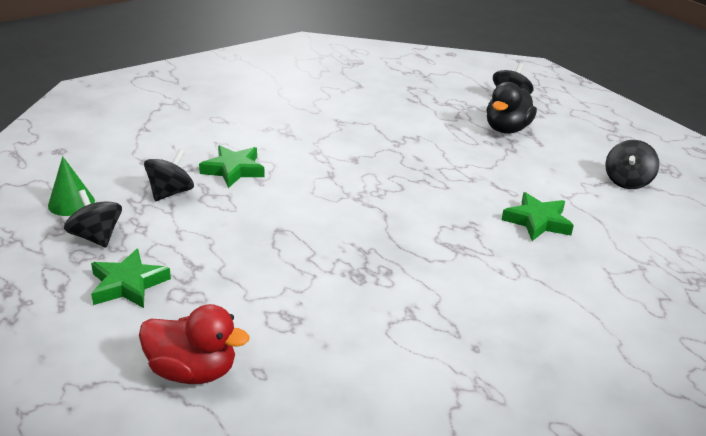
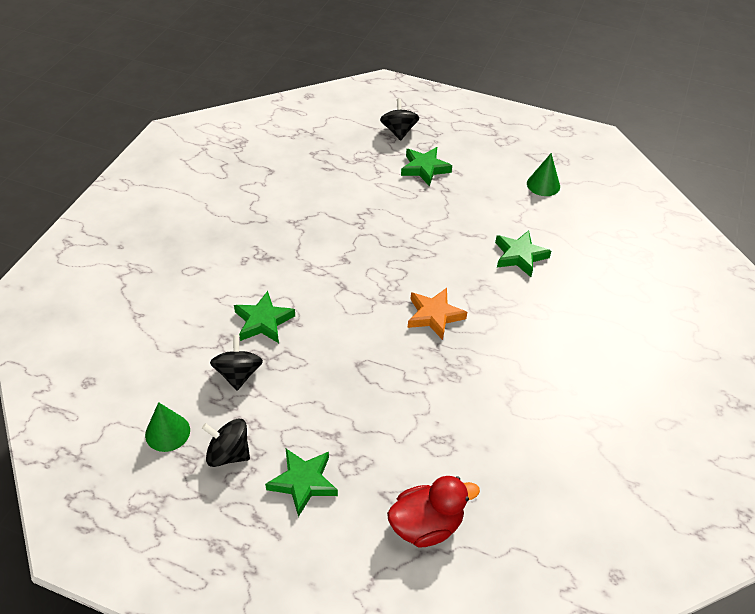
camera: 35 degrees left, 15 degrees up
black duck [486,82,537,134] -> green star [401,147,452,186]
black spinning top [605,140,659,189] -> green cone [527,153,560,196]
none -> orange star [408,288,467,340]

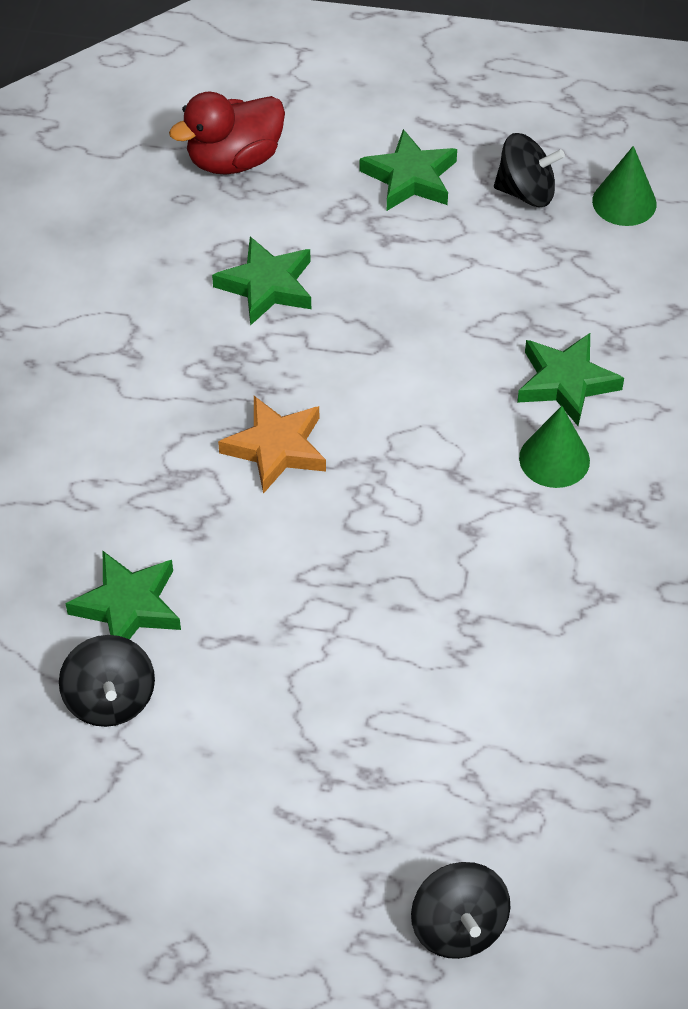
camera: 170 degrees right, 5 degrees up
black spinning top [210,335,263,390] -> black spinning top moved to [59,635,155,727]
green star [401,147,452,186] -> green star moved to [212,236,311,326]
green cone [527,153,560,196] -> green cone moved to [519,406,590,488]

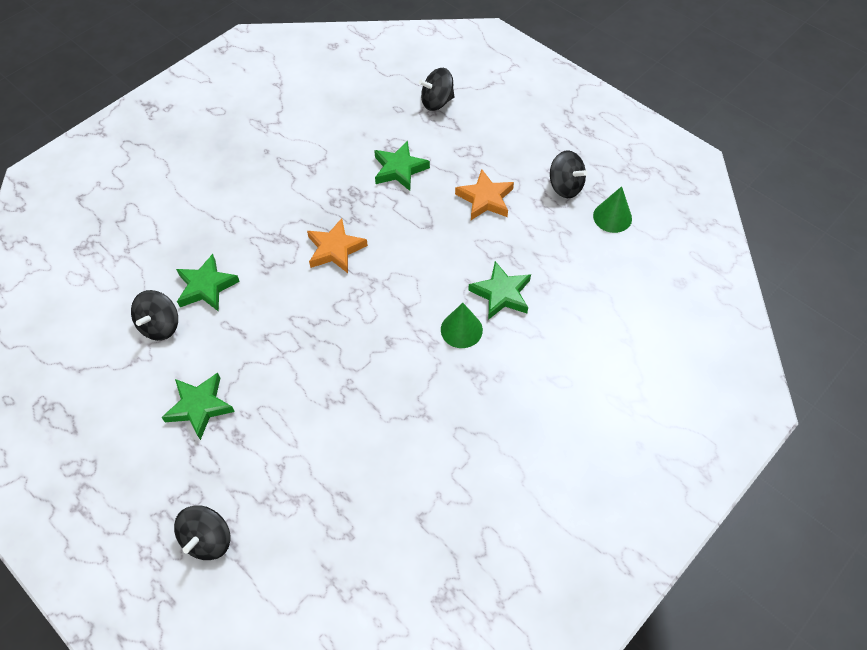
camera: 35 degrees right, 5 degrees up
red duck [169,92,285,175] -> black spinning top [419,68,455,111]
green star [360,129,457,211] -> green star moved to [161,373,235,440]
none -> orange star [455,169,514,220]

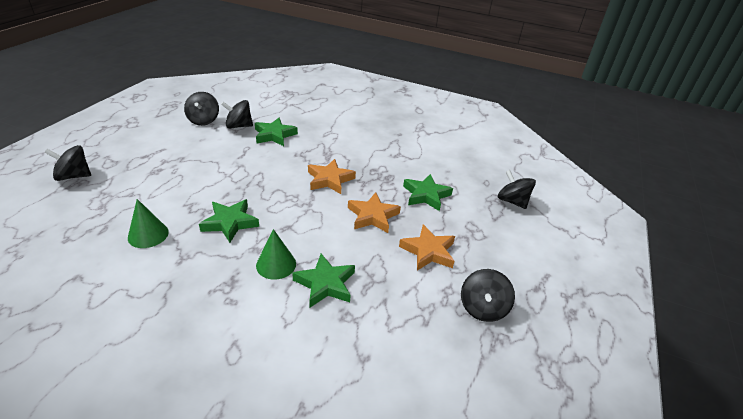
camera: 65 degrees right, 20 degrees down
green star [161,373,235,440] -> green star moved to [199,199,259,243]
green cone [593,186,632,233] -> green cone moved to [128,199,169,248]
none -> black spinning top [184,92,219,126]
none -> orange star [348,192,401,233]

